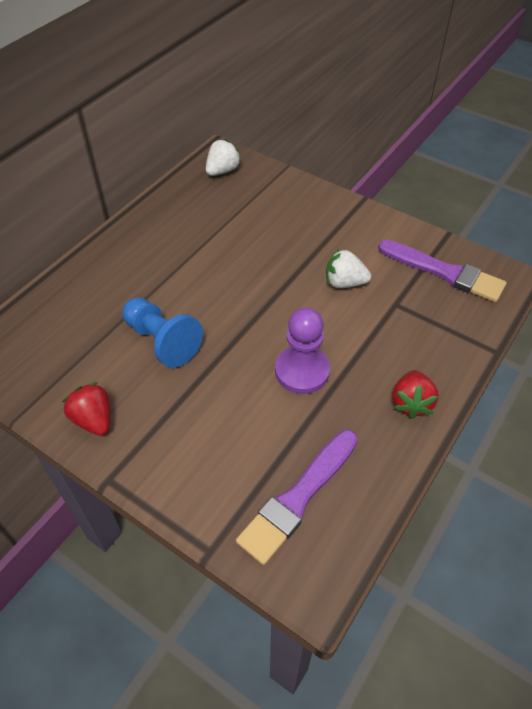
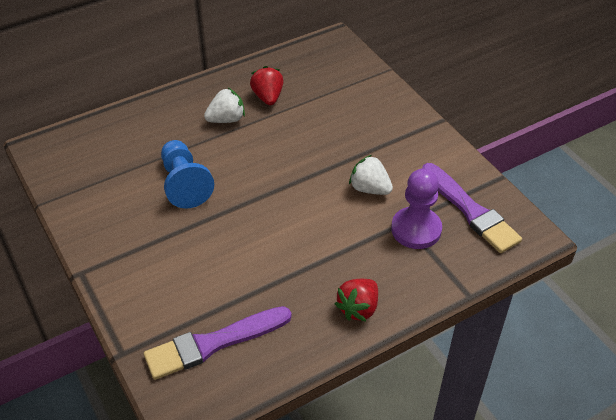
camera: 25 degrees right, 5 degrees down
red strawberry [62,382,110,436] -> red strawberry moved to [250,66,284,105]
white strawberry [206,139,241,176] -> white strawberry moved to [204,88,245,123]
purple pawn [275,308,330,394] -> purple pawn moved to [391,168,442,249]

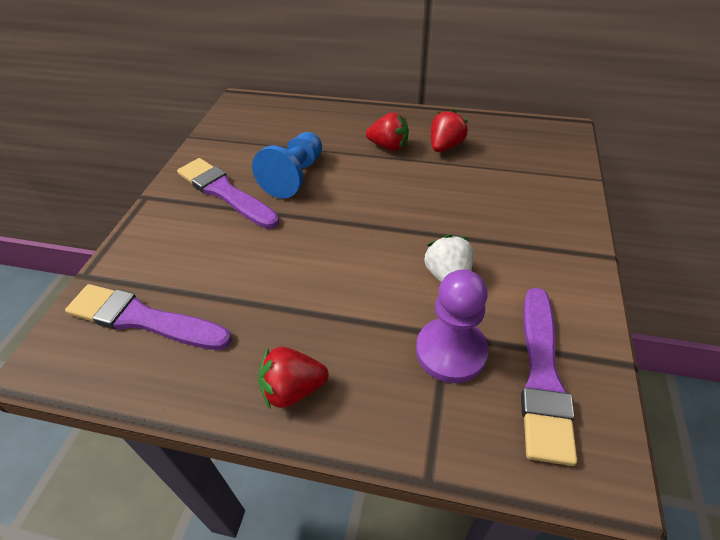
camera: 45 degrees right, 0 degrees up
white strawberry [204,88,245,123] -> red strawberry [366,112,409,151]
none -> purple brush [177,158,279,229]

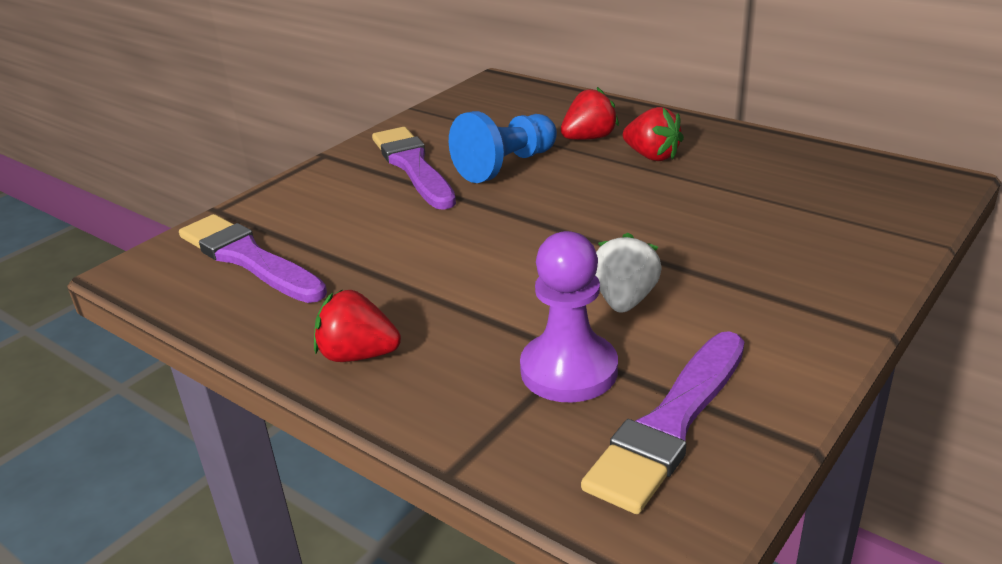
camera: 25 degrees right, 15 degrees down
red strawberry [431,109,468,152] -> red strawberry moved to [561,87,619,140]

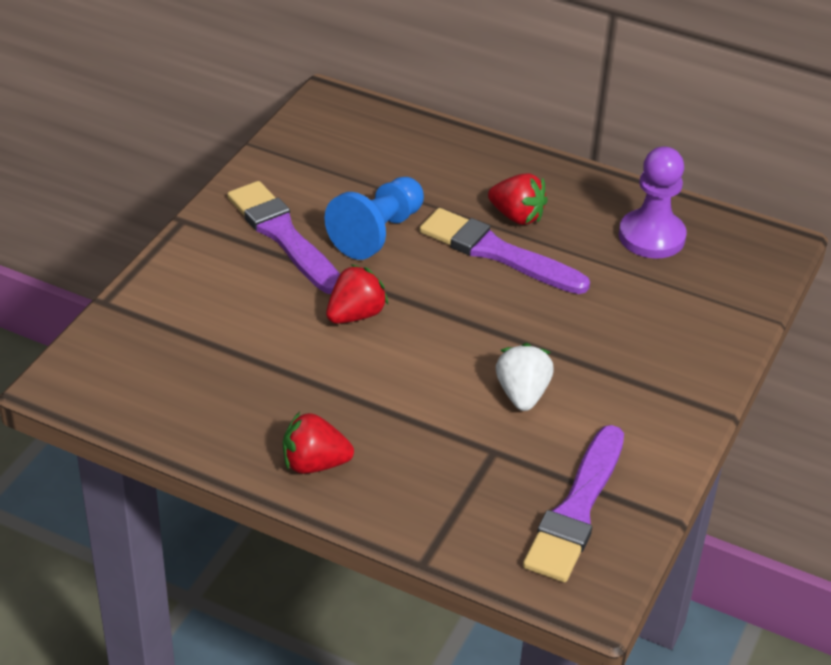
camera: 15 degrees left, 10 degrees up
purple brush [179,214,327,303] -> purple brush moved to [420,208,590,294]
purple pawn [520,231,618,402] -> purple pawn moved to [619,147,687,258]
red strawberry [561,87,619,140] -> red strawberry moved to [326,264,388,324]

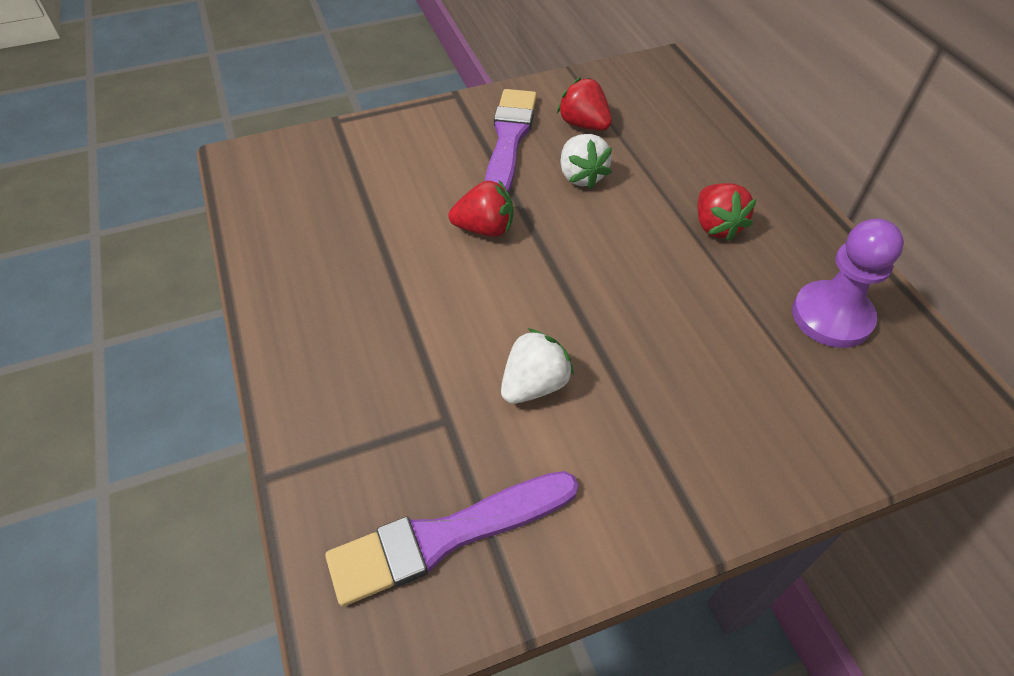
camera: 45 degrees right, 10 degrees up
red strawberry [283,412,354,474] -> red strawberry moved to [557,77,612,131]
blue pawn [324,177,424,260] -> white strawberry [560,134,612,189]
purple brush [420,208,590,294] -> none

